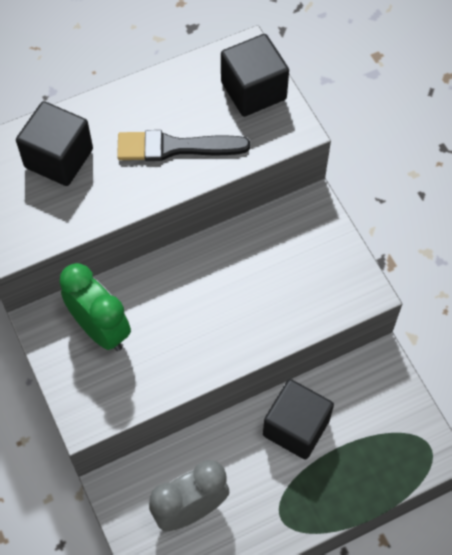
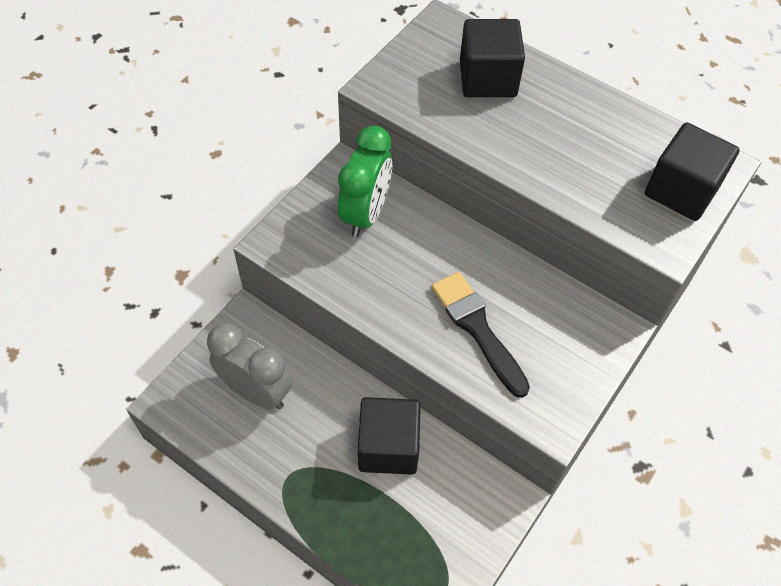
camera: 60 degrees right, 5 degrees down
black brush [117,130,250,161] -> black brush moved to [432,272,530,398]

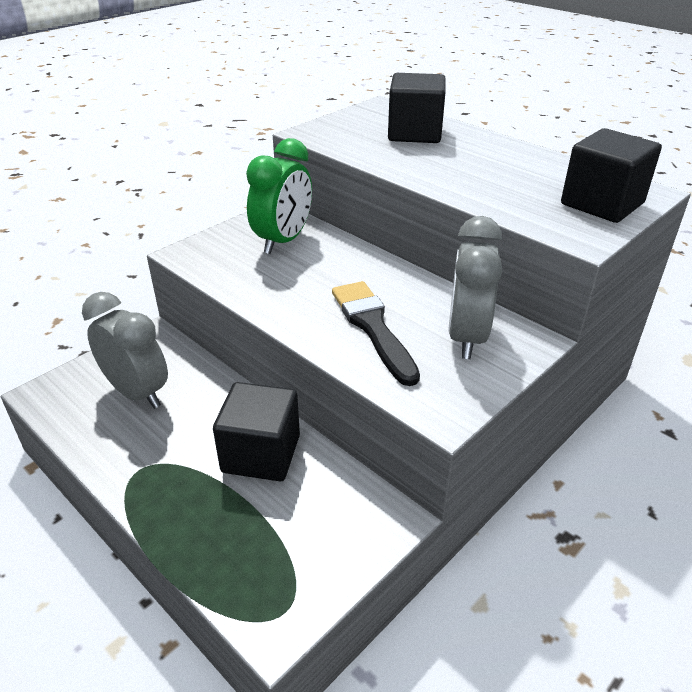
camera: 10 degrees right, 20 degrees down
none -> grey clock [448,216,503,359]

